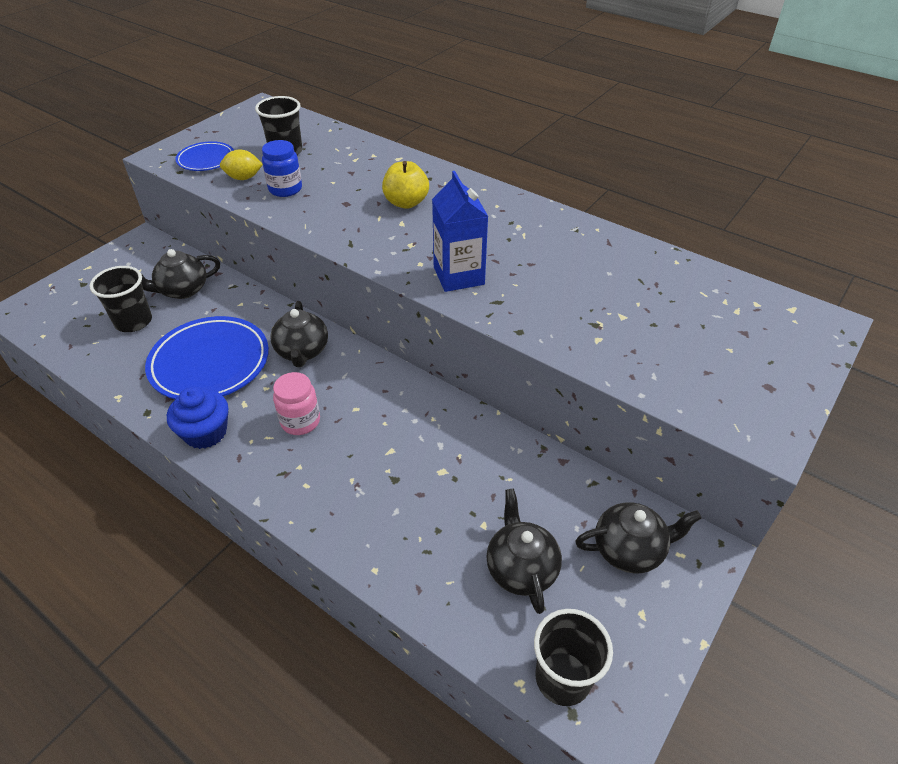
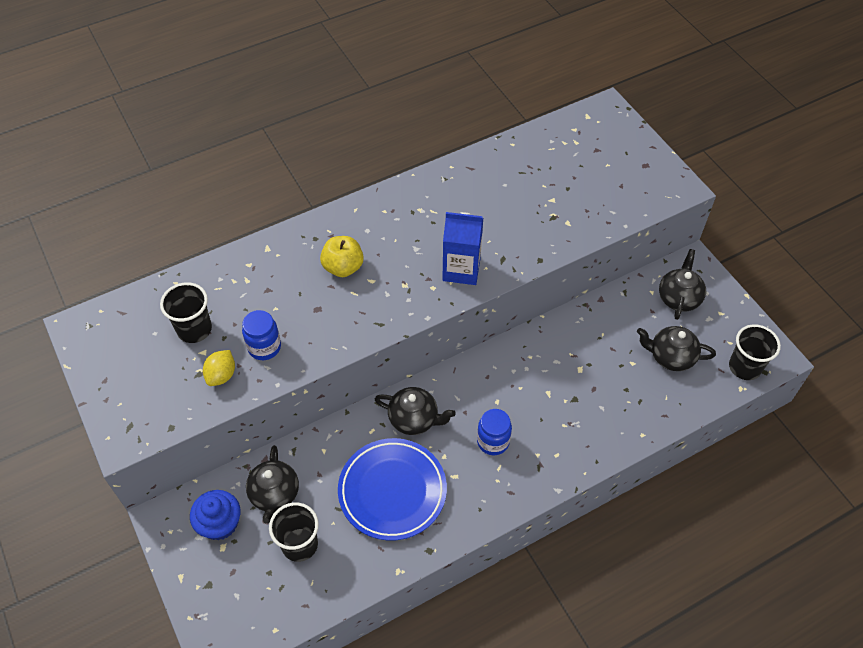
camera: 65 degrees left, 10 degrees up
blue cupcake [167,387,229,449] -> blue cupcake moved to [190,490,240,540]
blue plate [175,141,234,171] -> none
pink jar [273,372,320,435] -> blue jar [477,409,512,455]

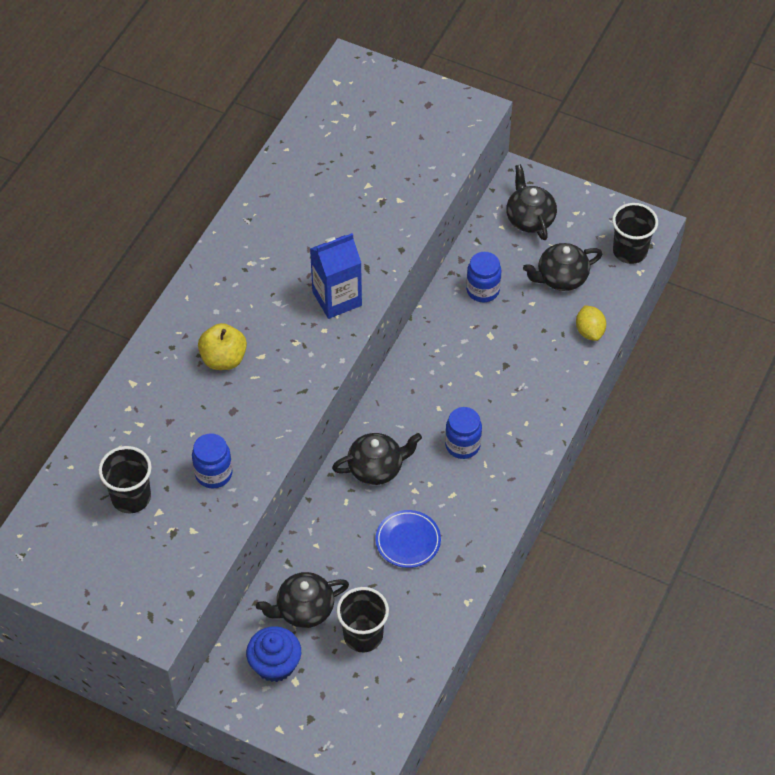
camera: 35 degrees left, 0 degrees up
yellow lemon [203,350,235,386] -> yellow lemon moved to [576,305,606,341]
black teapot [246,445,299,523] -> black teapot turned 105 degrees clockwise [256,572,349,628]
blue plate [338,438,447,541] -> blue plate [376,510,441,568], size x0.56
none -> blue jar [466,252,501,302]

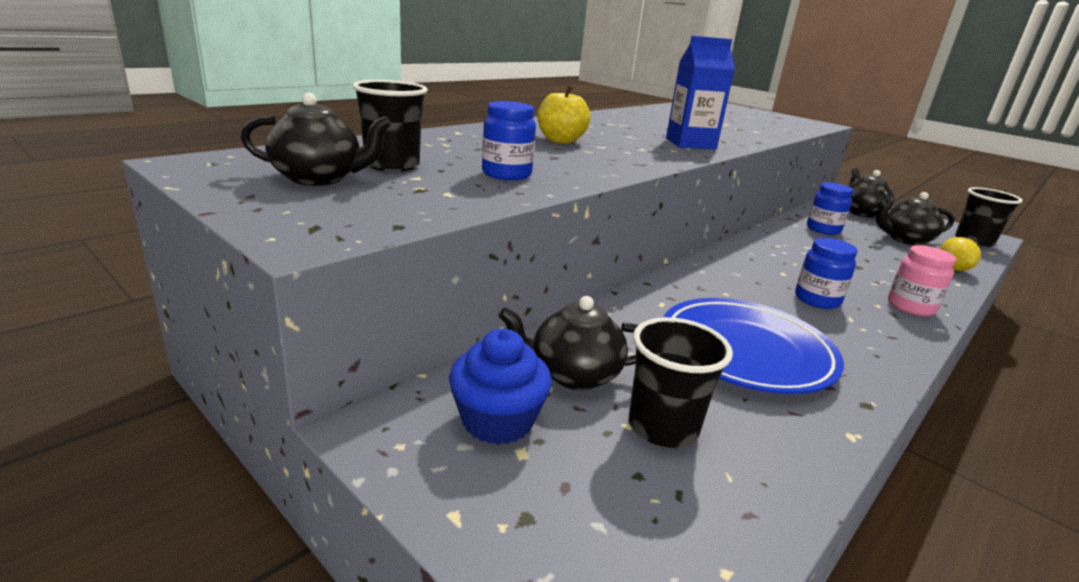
camera: 15 degrees right, 30 degrees down
black teapot [332,433,422,485] -> black teapot moved to [241,93,392,186]
blue plate [376,510,441,568] -> blue plate [663,298,844,394], size x1.80
none -> pink jar [888,245,956,316]

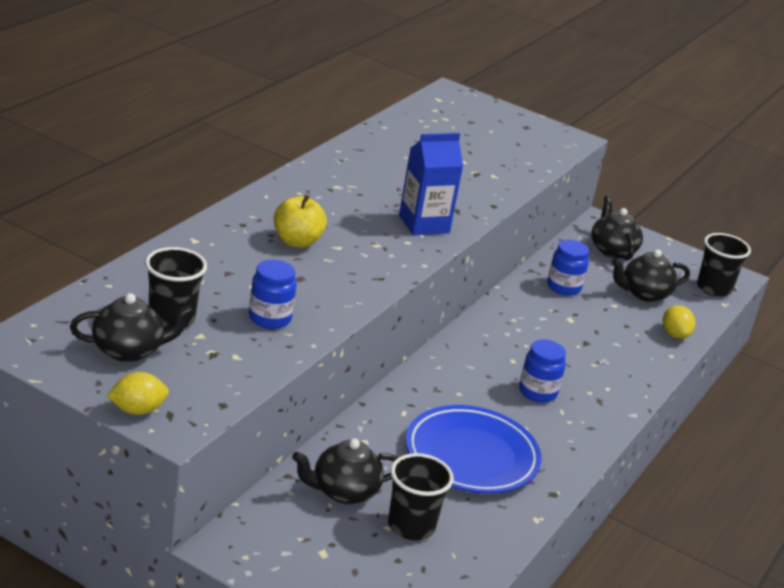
camera: 15 degrees left, 5 degrees up
blue cupcake [449,329,552,445] -> none
pink jar [888,245,956,316] -> none
none -> yellow lemon [107,372,169,415]

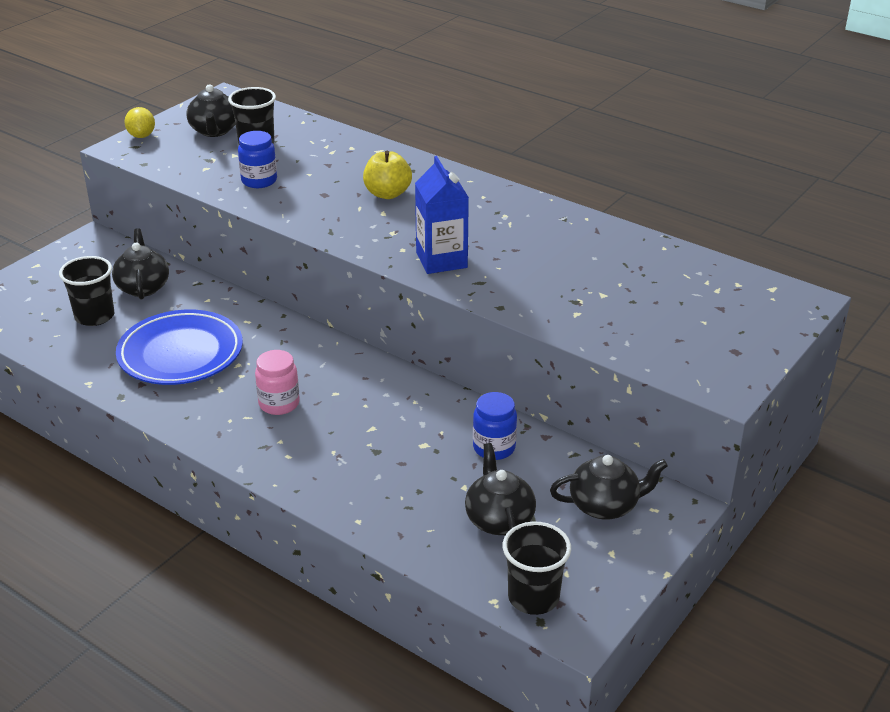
camera: 100 degrees right, 5 degrees up
blue jar [519,339,566,403] -> pink jar [255,350,300,415]
yellow lemon [663,305,695,339] -> none

